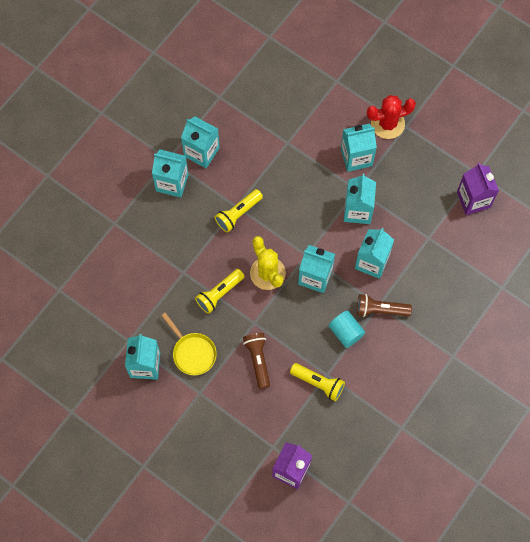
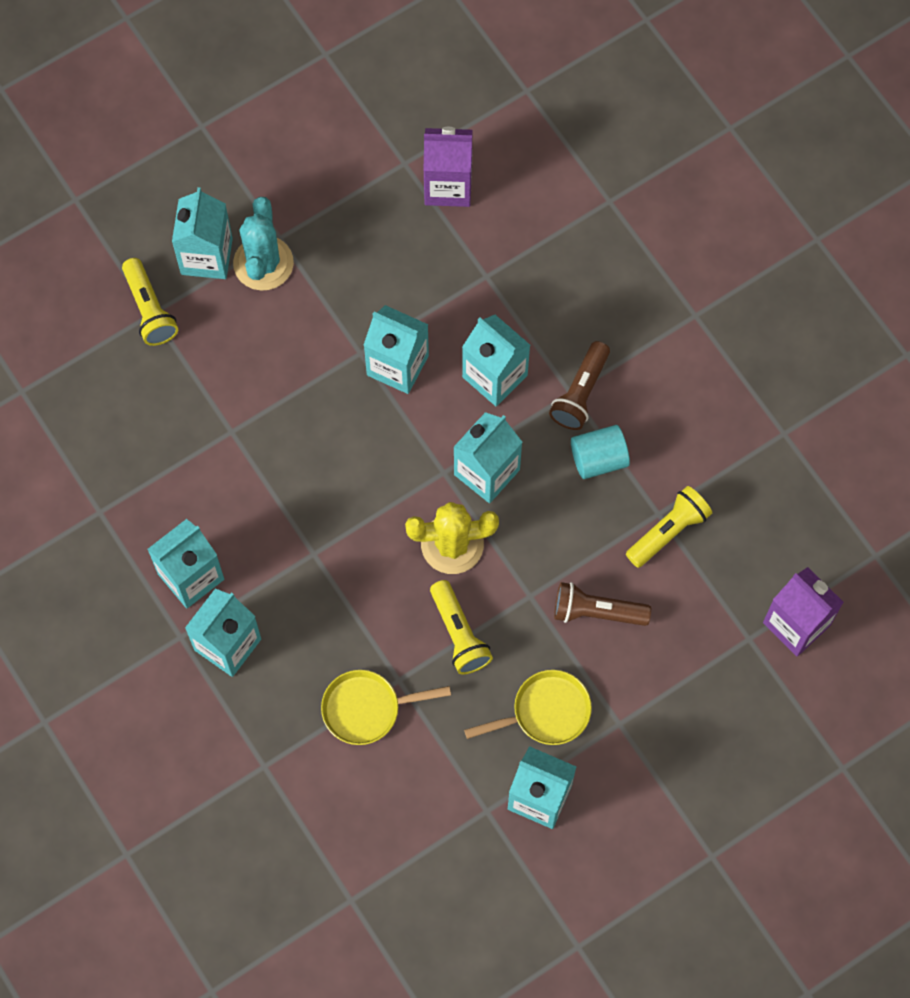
camera: 70 degrees left, 0 degrees up
yellow flashlight [215,189,263,232] -> yellow flashlight moved to [122,258,178,346]
turquoise carton [341,123,377,172] -> turquoise carton moved to [172,187,233,279]
red cactus [367,95,416,139] -> turquoise cactus [233,197,294,291]
none -> yellow pan [321,670,451,745]

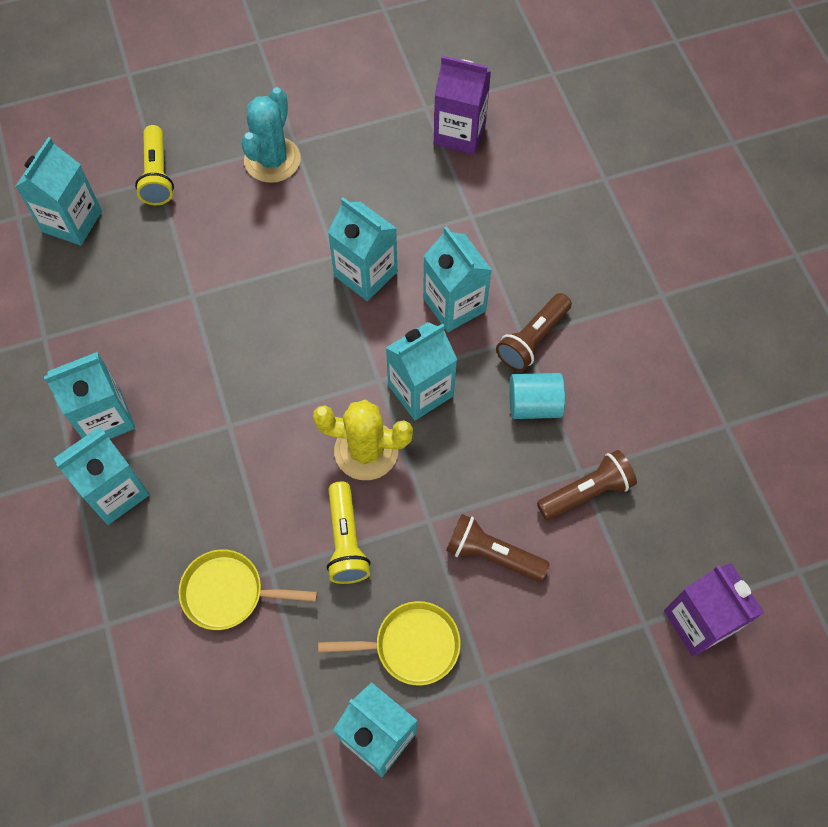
camera: 15 degrees right, 5 degrees down
turquoise carton [172,187,233,279] -> turquoise carton moved to [15,137,102,245]
yellow flashlight [626,486,712,568] -> brown flashlight [537,450,637,520]

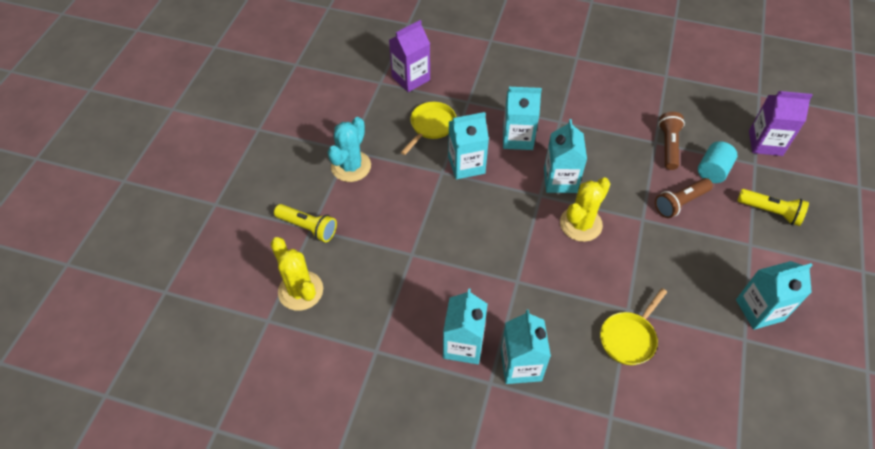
camera: 55 degrees left, 10 degrees down
turquoise carton [15,137,102,245] -> yellow cactus [270,237,323,311]
turquoise cactus [241,87,301,183] -> turquoise cactus turned 60 degrees clockwise [328,117,371,182]
yellow pan [318,601,461,685] -> yellow pan moved to [401,102,456,155]
yellow flashlight [327,482,371,584] -> yellow flashlight moved to [737,189,809,226]
brown flashlight [496,293,572,371] -> none
turquoise cylinder [510,373,565,419] -> turquoise cylinder moved to [698,141,738,183]

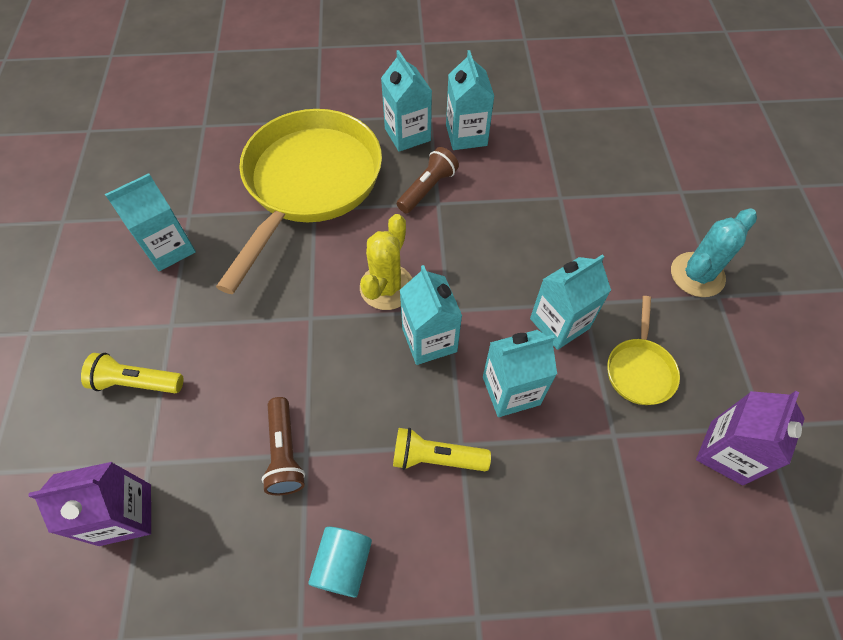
camera: 160 degrees right, 5 degrees up
yellow cactus [270,237,323,311] -> none
yellow flashlight [274,204,337,242] -> yellow flashlight moved to [393,428,491,471]
turquoise cactus [328,117,371,182] -> turquoise cactus turned 45 degrees clockwise [671,208,757,297]
yellow pan [600,288,667,365] -> yellow pan [216,109,382,294], size x2.37
brown flashlight [655,178,713,218] -> brown flashlight moved to [397,147,459,213]
turquoise cylinder [698,141,738,183] -> turquoise cylinder moved to [308,527,372,598]

